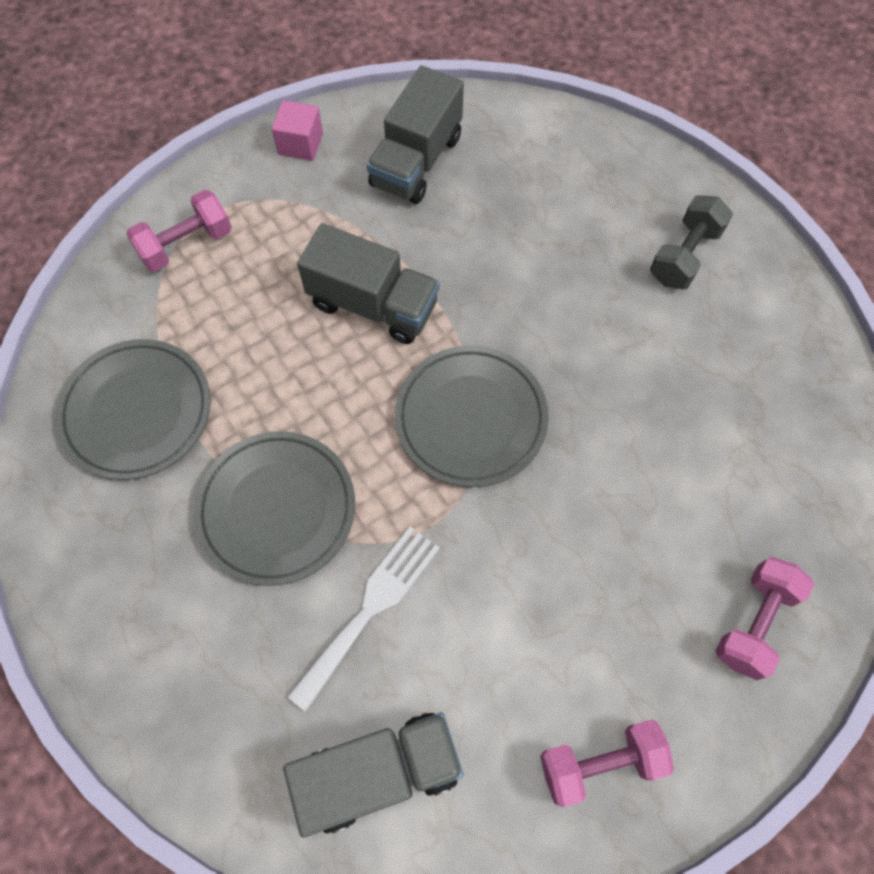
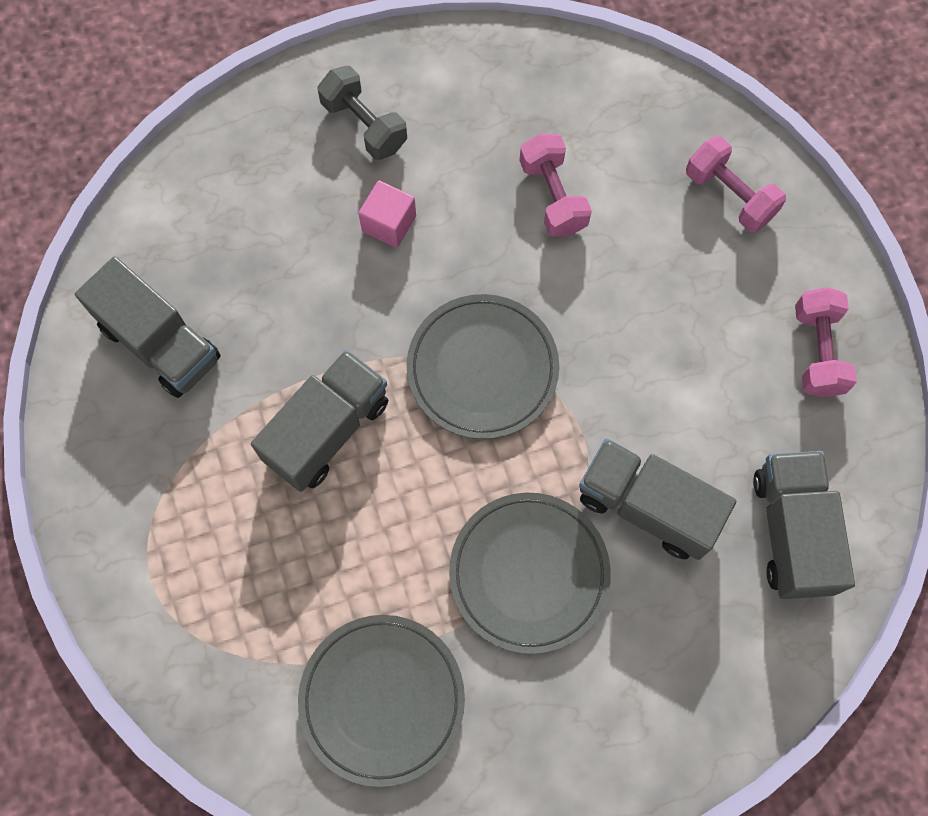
camera: 75 degrees left, 5 degrees up
pink dumbbell [126,190,232,272] -> pink dumbbell moved to [519,134,592,237]
pink cube [272,100,323,161] -> pink cube moved to [358,180,416,248]
white fork [287,527,440,712] -> grey truck [579,438,736,560]

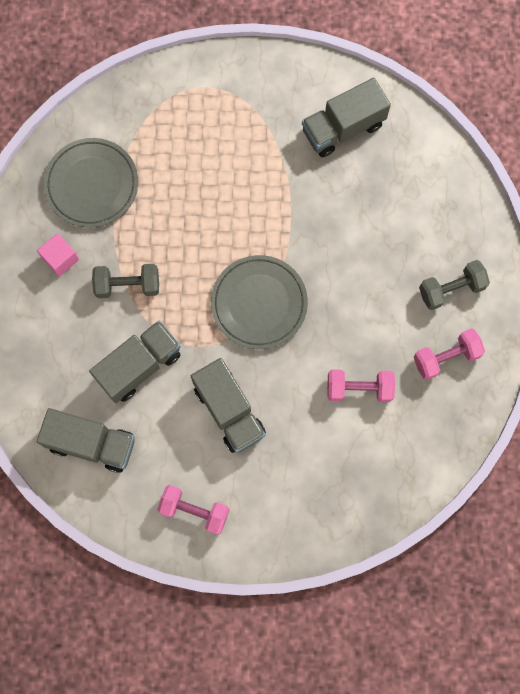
camera: 110 degrees right, 5 degrees up
grey truck [251,350,388,492] -> grey truck moved to [191,358,266,453]
pink cube [358,180,416,248] -> pink cube moved to [37,233,79,277]
grey plate [449,493,611,654] -> grey dumbbell [92,264,159,298]
pink dumbbell [686,136,786,232] -> pink dumbbell moved to [414,328,485,380]

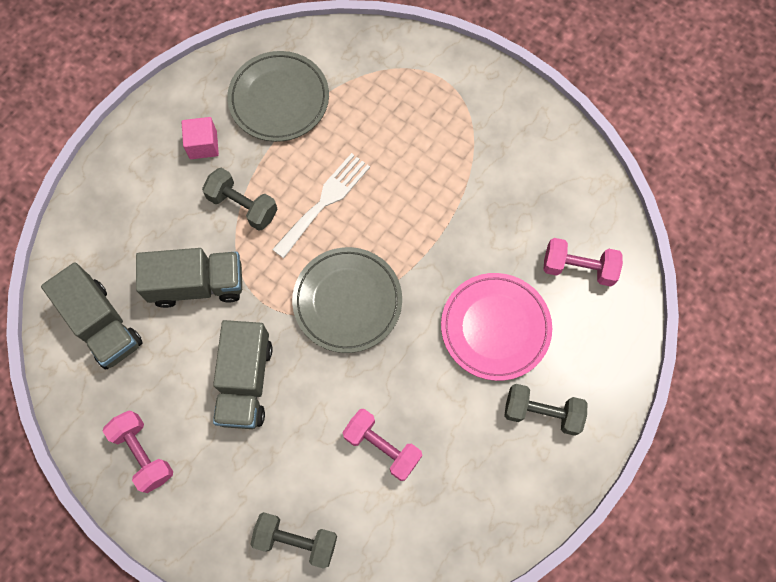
camera: 35 degrees right, 5 degrees down
grey truck [302,78,391,157] -> none
pink dumbbell [414,328,485,380] -> pink dumbbell moved to [543,238,623,287]
none -> grey dumbbell [250,512,337,569]
none -> white fork [272,153,370,258]
none -> pink plate [441,273,552,381]

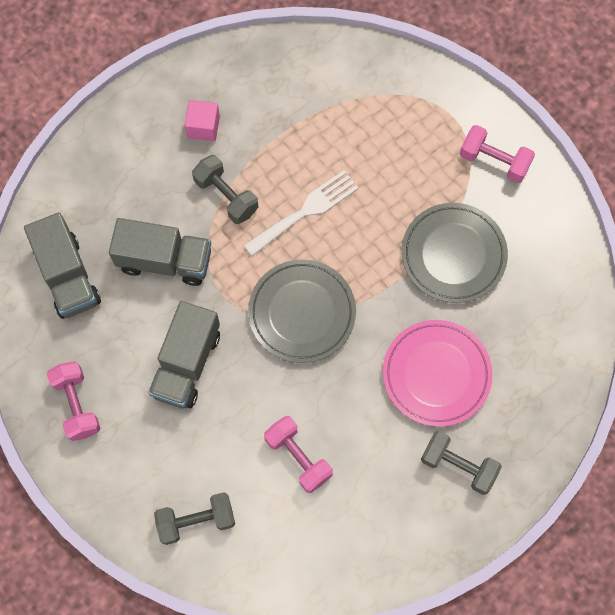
camera: 15 degrees right, 0 degrees up
grey plate [227,51,329,142] -> grey plate moved to [401,203,508,303]
grey dumbbell [250,512,337,569] -> grey dumbbell turned 45 degrees counterclockwise [154,492,235,545]
pink dumbbell [543,238,623,287] -> pink dumbbell moved to [460,125,535,183]

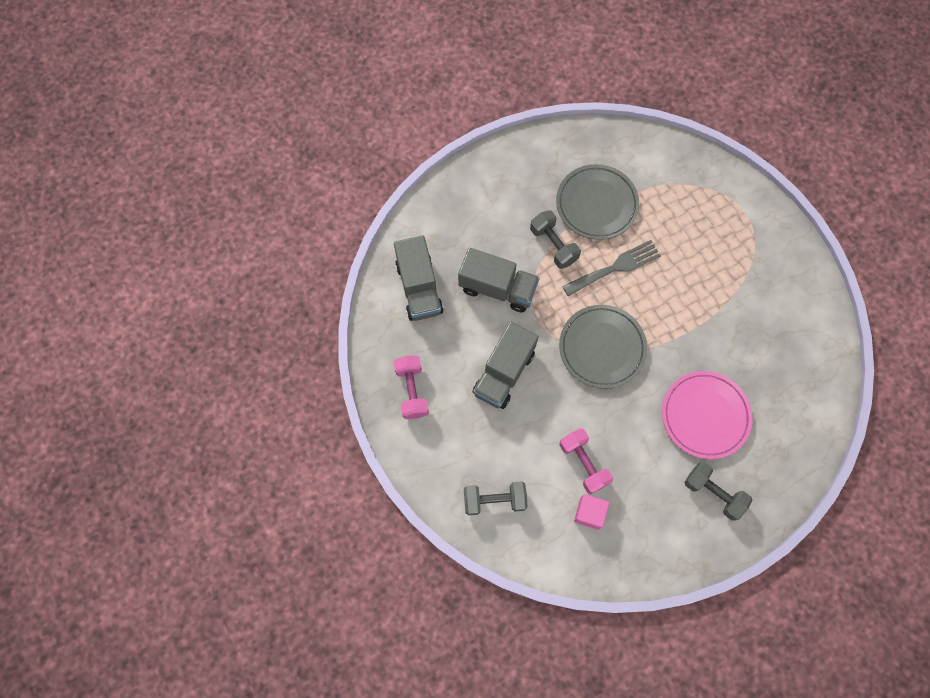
camera: 10 degrees right, 0 degrees up
pink cube [185,100,220,141] -> pink cube moved to [574,494,610,530]
white fork [244,170,358,256] -> grey fork [562,240,661,296]
grey plate [401,203,508,303] -> grey plate moved to [556,164,639,240]
pink dumbbell [460,125,535,183] -> none

